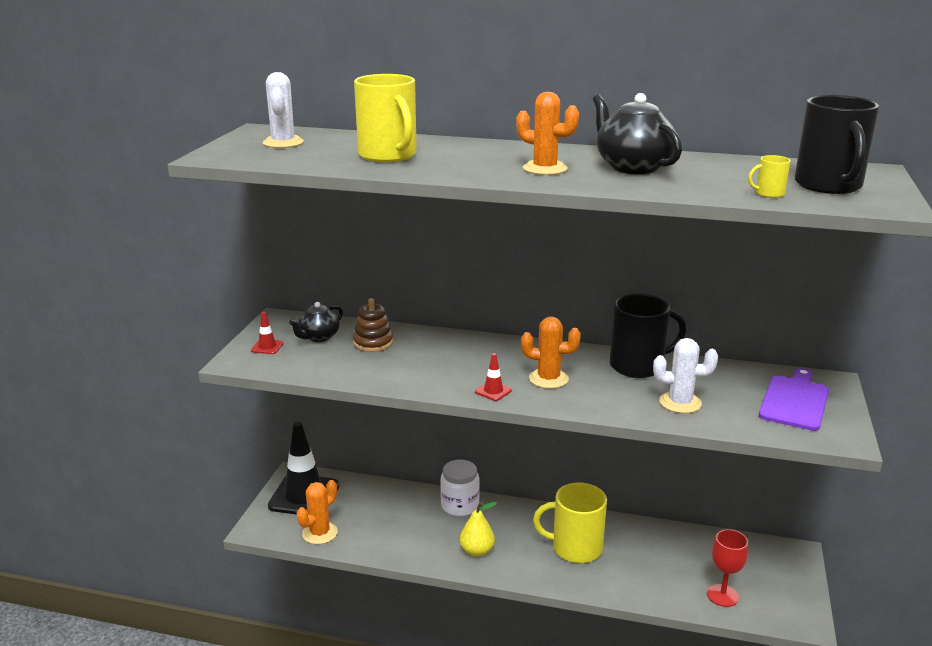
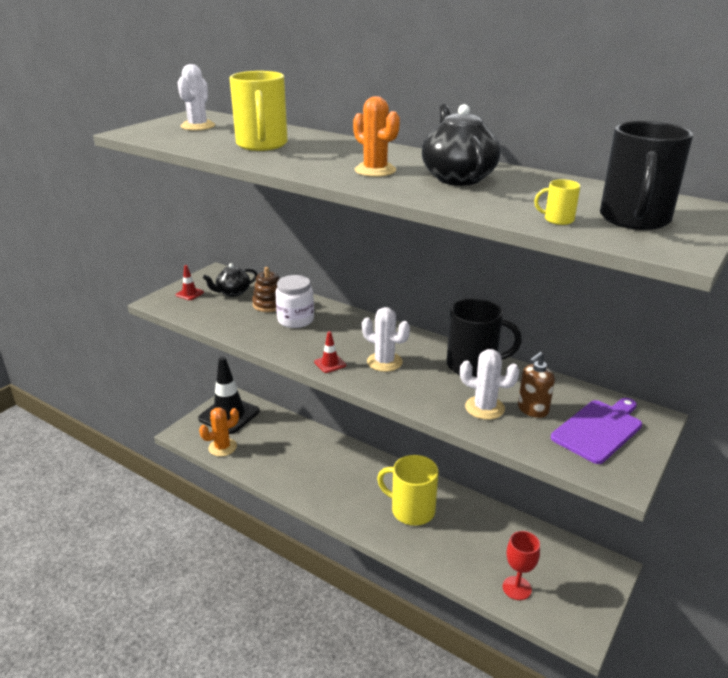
camera: 20 degrees right, 5 degrees up
white jar [440,460,480,516] -> white jar moved to [275,275,314,328]
yellow pear [460,502,497,557] -> none
orange cactus [521,317,581,389] -> white cactus [362,307,410,372]
none -> brown soap dispenser [518,352,555,418]

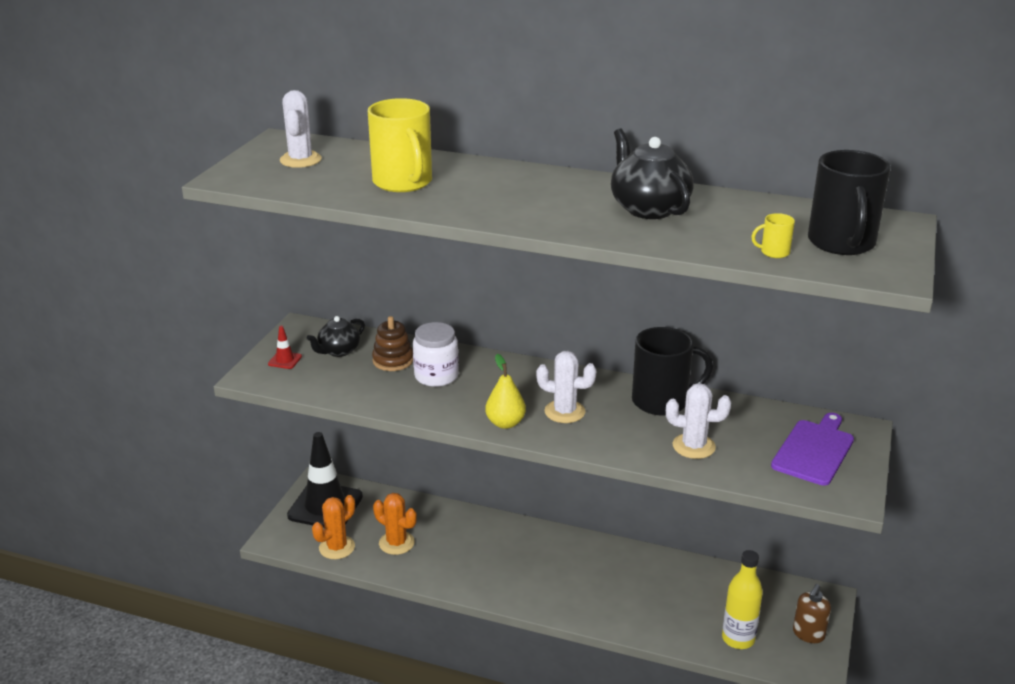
camera: 15 degrees left, 0 degrees up
red traffic cone [314,331,346,373] -> yellow pear [485,354,526,429]
orange cactus [353,96,400,177] -> orange cactus moved to [373,493,417,555]
yellow mug [377,455,439,526] -> none
red goblet [503,531,540,600] -> yellow bottle [722,550,763,649]
brown soap dispenser [518,352,555,418] -> brown soap dispenser moved to [793,584,831,643]

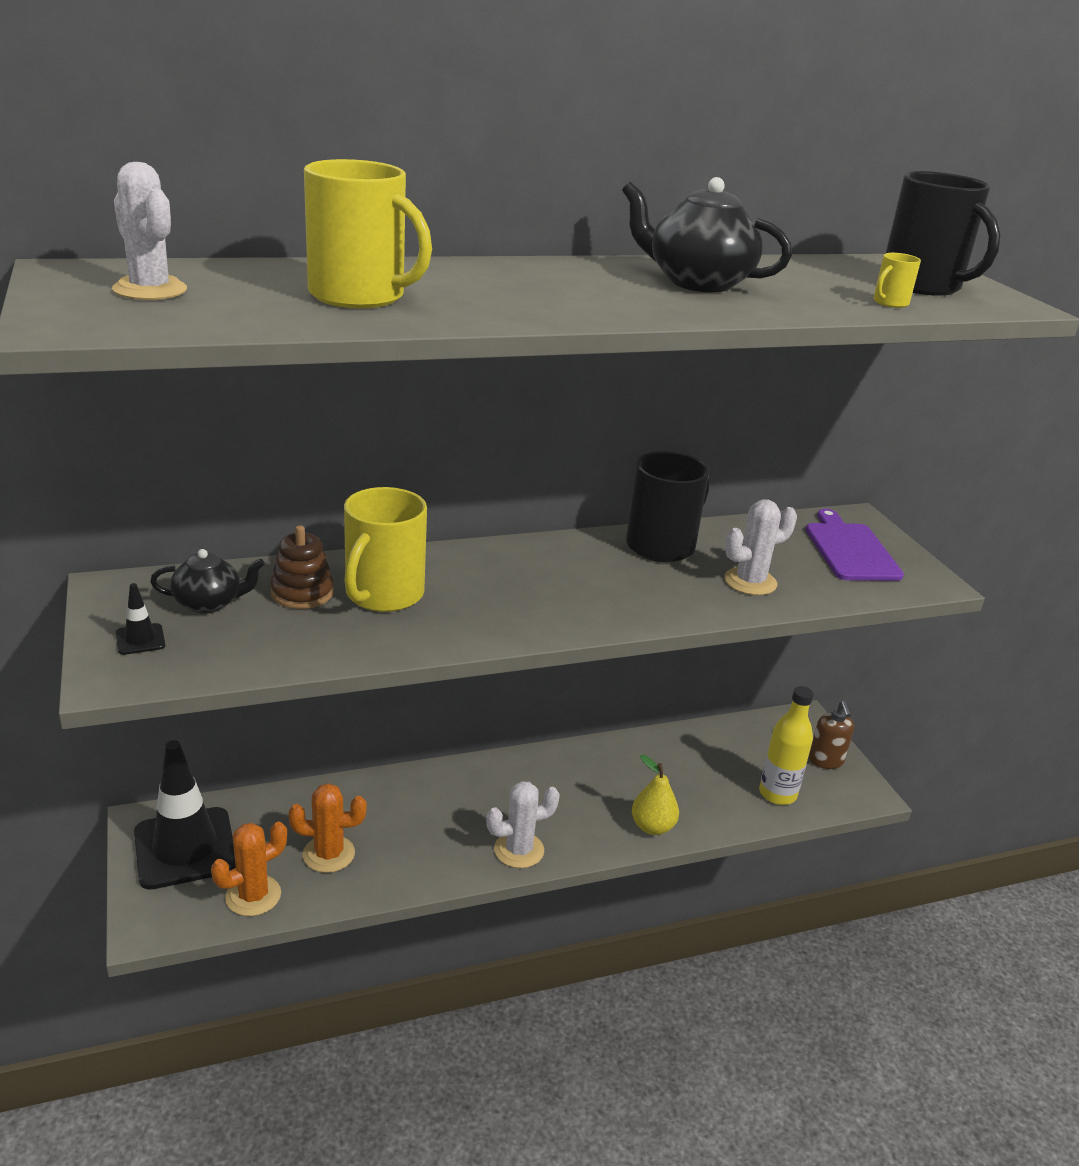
camera: 40 degrees left, 0 degrees up
red traffic cone [268,326,302,369] -> black traffic cone [116,583,165,655]
black teapot [307,316,365,357] -> black teapot turned 105 degrees counterclockwise [150,549,265,614]
orange cactus [312,495,355,559] -> orange cactus turned 45 degrees clockwise [211,822,287,916]
white jar [413,322,459,387] -> yellow mug [344,487,427,612]
yellow pear [485,354,526,429] -> yellow pear moved to [632,755,679,835]
white cactus [536,351,597,423] -> white cactus moved to [486,781,560,868]

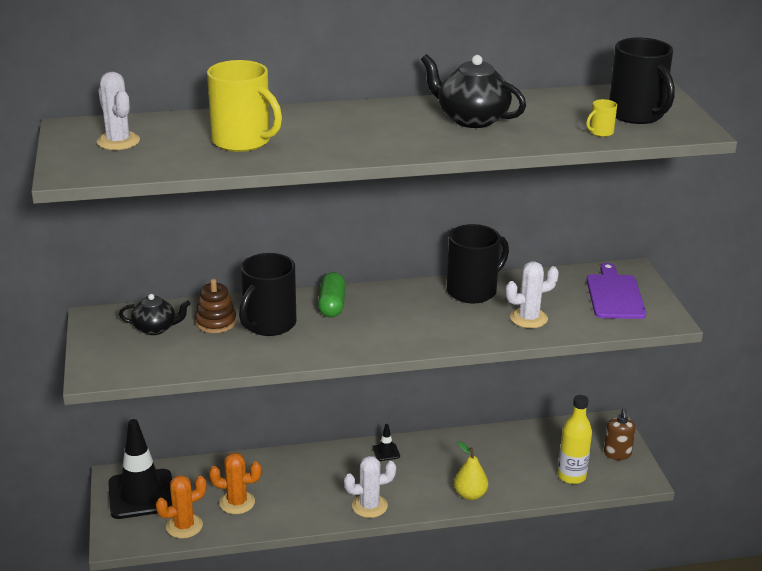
camera: 10 degrees right, 0 degrees up
black traffic cone [116,583,165,655] -> black traffic cone moved to [373,424,400,461]
yellow mug [344,487,427,612] -> black mug [239,253,296,336]
none -> green capsule [318,272,346,317]

